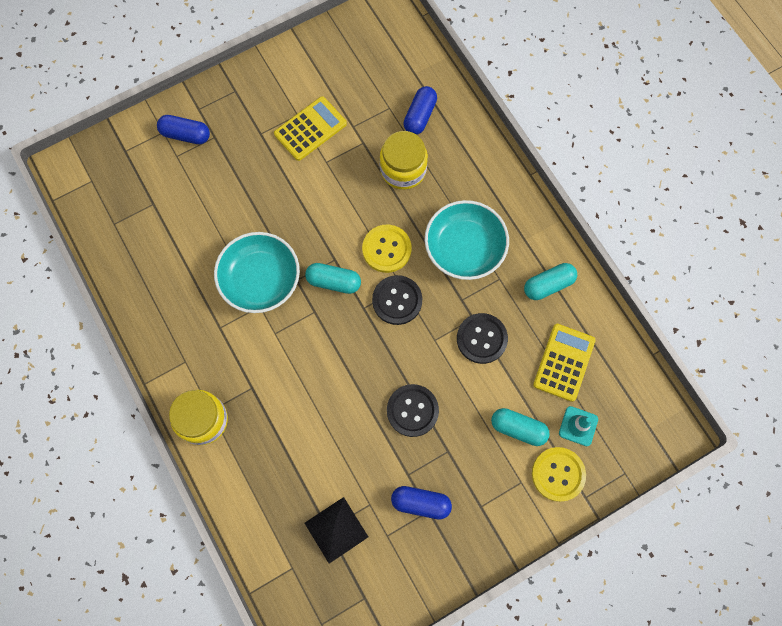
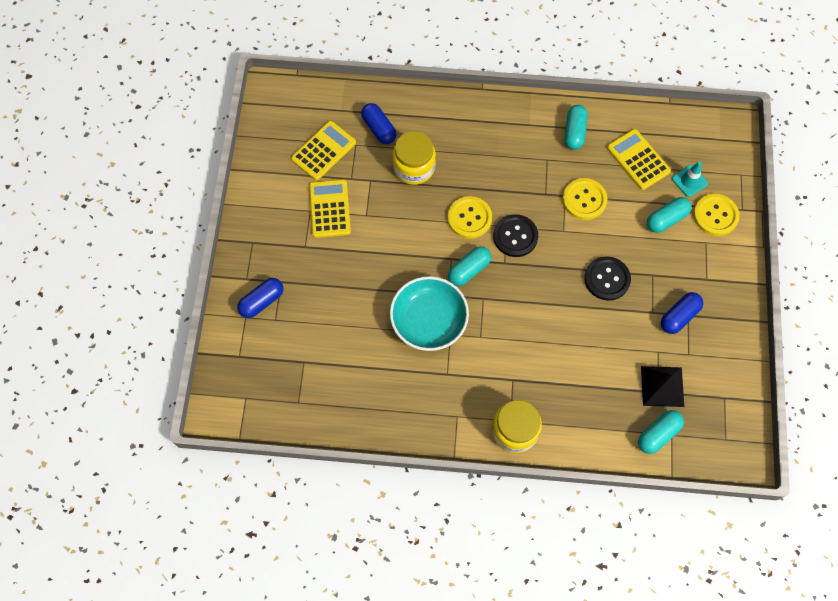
camera: 55 degrees left, 5 degrees down
turquoise bowl [425,200,509,280] -> none
black button [457,313,508,364] -> yellow button [563,178,608,220]
none -> yellow calculator [291,121,356,180]
none -> turquoise capsule [638,410,684,454]

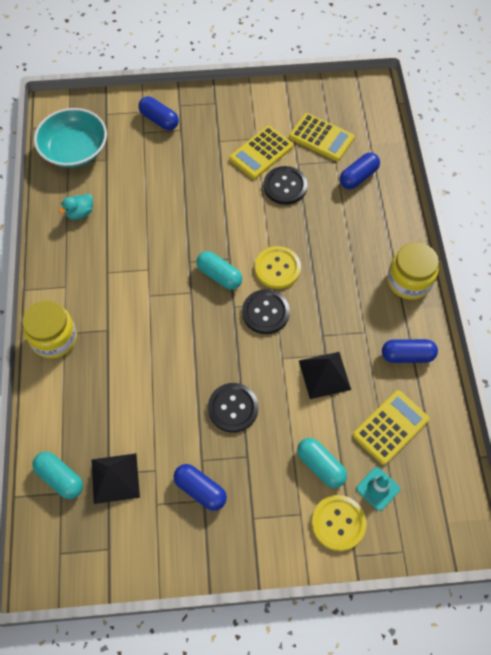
camera: 80 degrees right, 5 degrees down
yellow calculator [309,179,351,238] -> yellow calculator turned 150 degrees clockwise [229,126,293,179]
turquoise bowl [390,276,469,351] -> turquoise bowl moved to [34,108,107,168]
yellow jar [392,131,436,185] -> yellow jar moved to [387,242,439,300]
yellow button [563,178,608,220] -> black pyramid [299,352,351,399]
turquoise capsule [564,105,588,150] -> blue capsule [382,339,438,363]
none -> turquoise duck [59,194,93,220]
none -> black button [264,166,307,205]

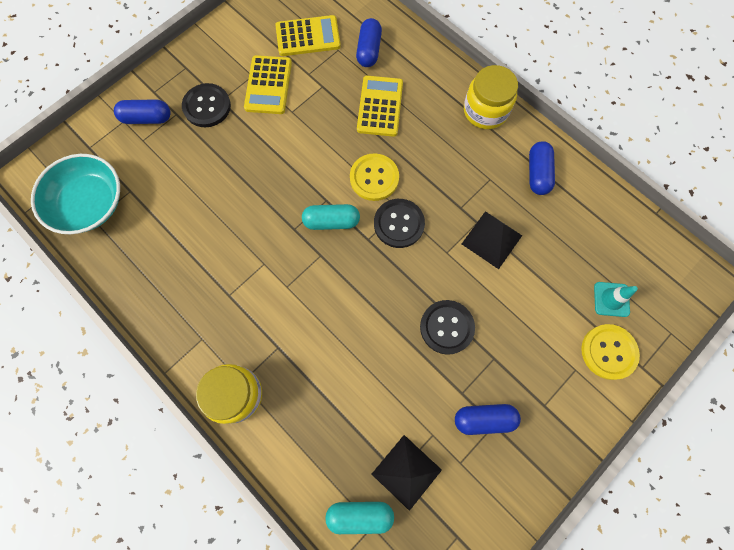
camera: 40 degrees left, 10 degrees up
turquoise duck [59,194,93,220] -> none
black button [264,166,307,205] -> black button moved to [182,83,231,128]
turquoise capsule [297,438,347,488] -> none
yellow calculator [353,390,429,465] -> yellow calculator moved to [357,76,403,137]
blue capsule [382,339,438,363] -> blue capsule turned 45 degrees counterclockwise [529,141,555,195]

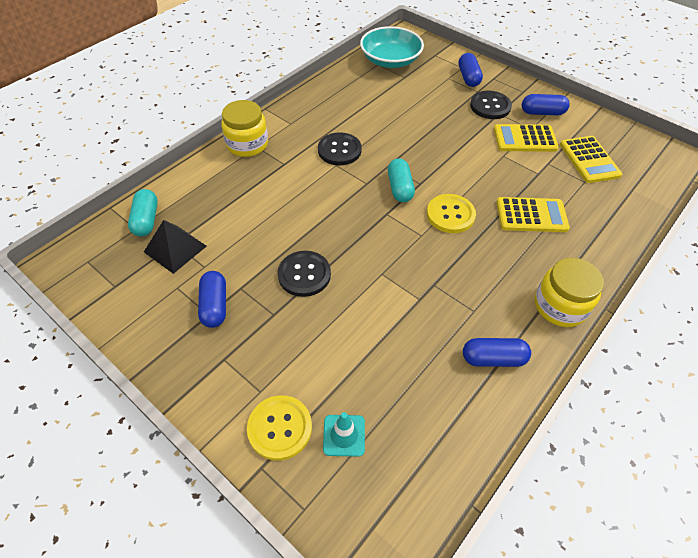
camera: 85 degrees right, 20 degrees down
blue capsule [356,18,382,67] -> blue capsule moved to [522,94,570,116]
black button [374,199,425,248] -> black button moved to [318,132,362,165]
black pyramid [462,211,522,269] -> none

